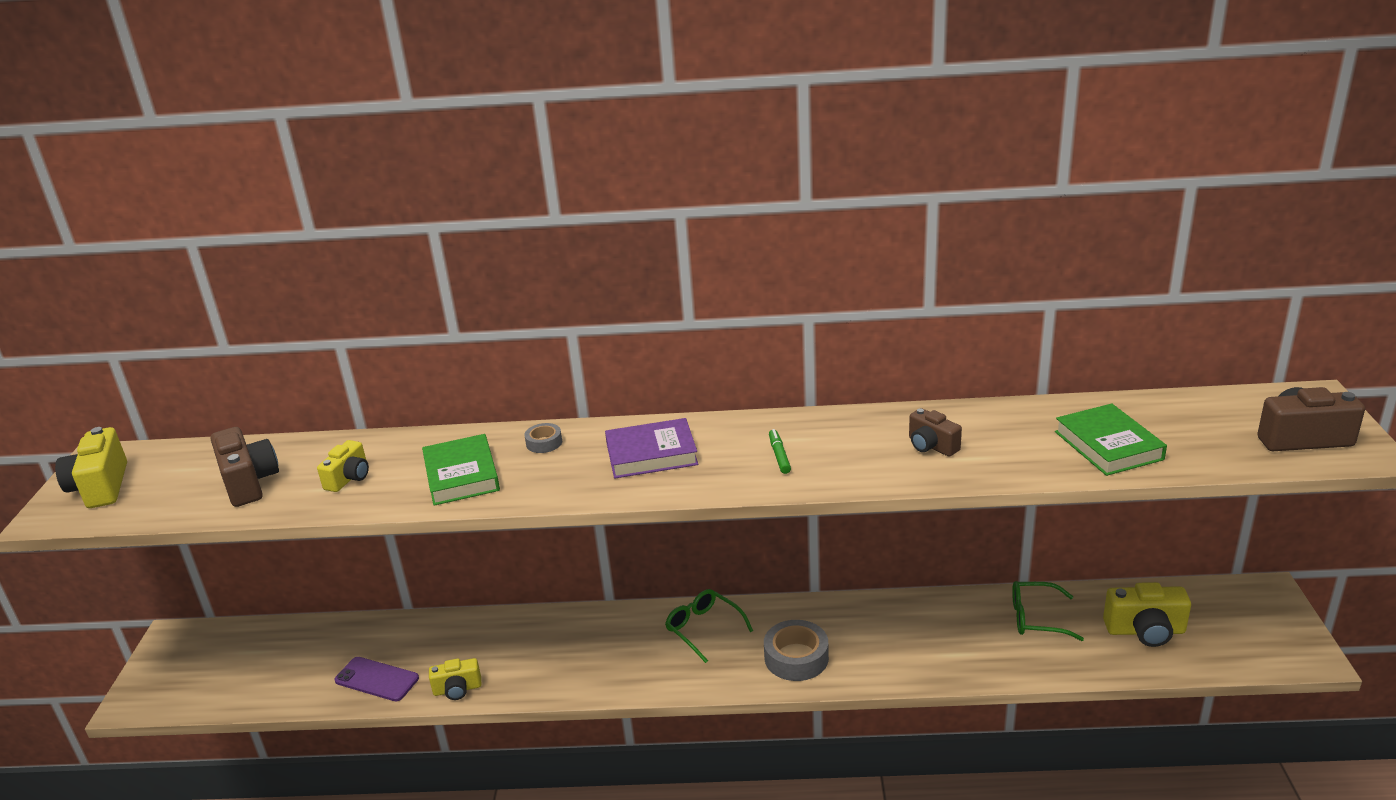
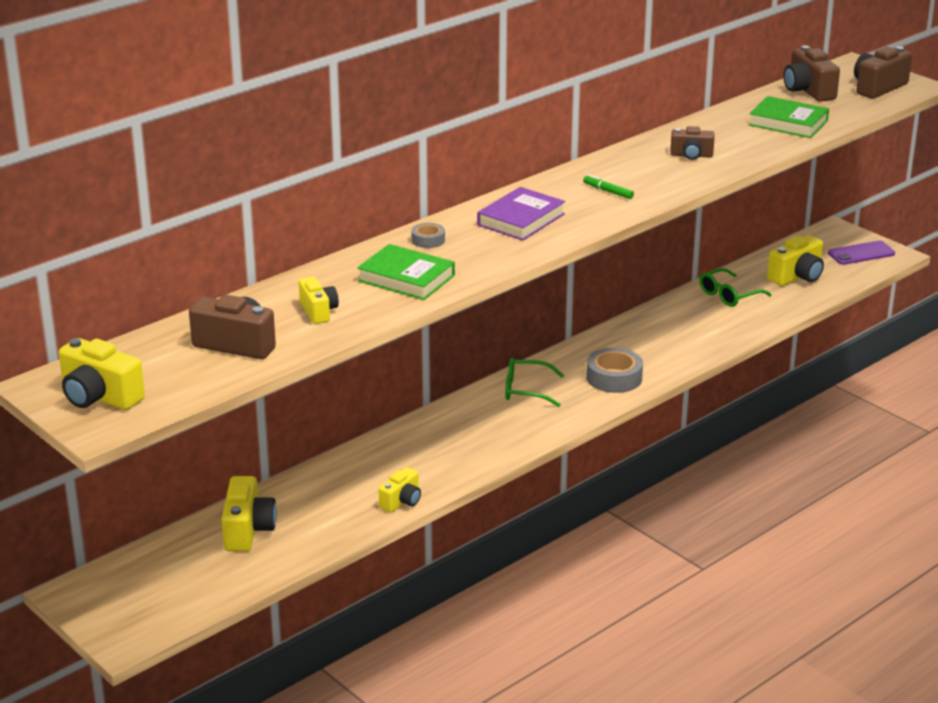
camera: 45 degrees left, 0 degrees up
purple phone [335,657,419,701] -> purple phone moved to [828,241,895,265]
none -> yellow camera [221,476,277,551]
none -> brown camera [783,45,840,102]

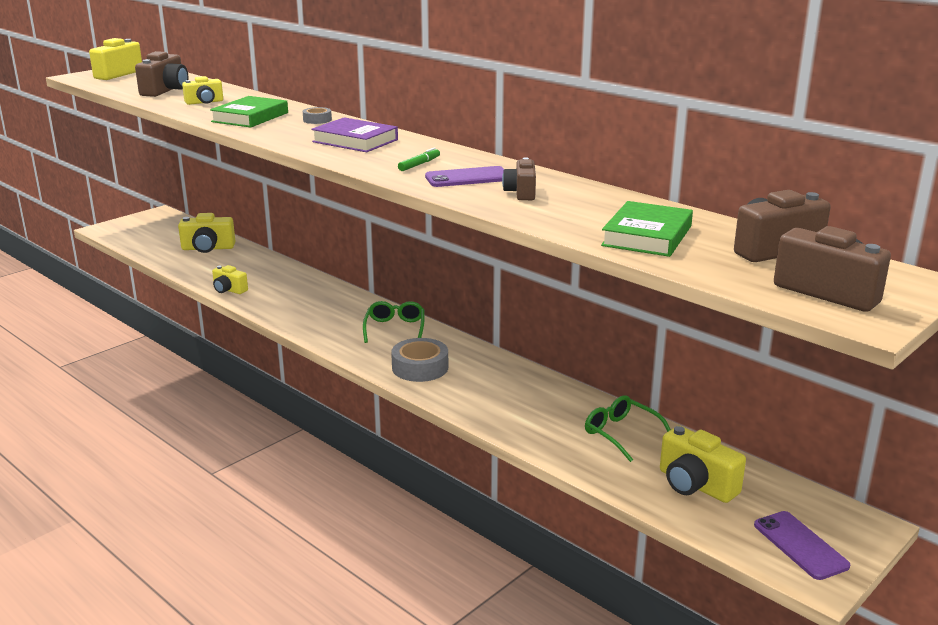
camera: 85 degrees right, 5 degrees down
none -> purple phone [425,166,504,187]

